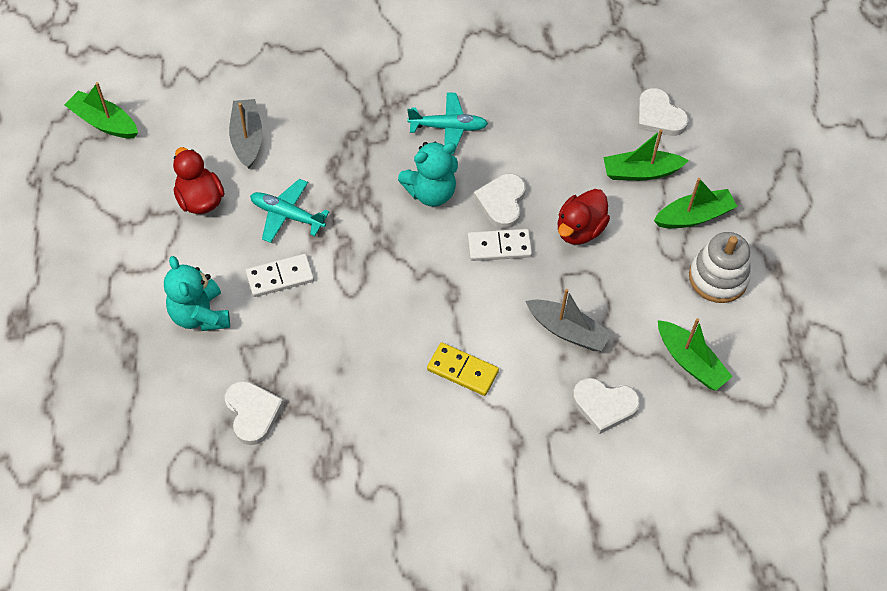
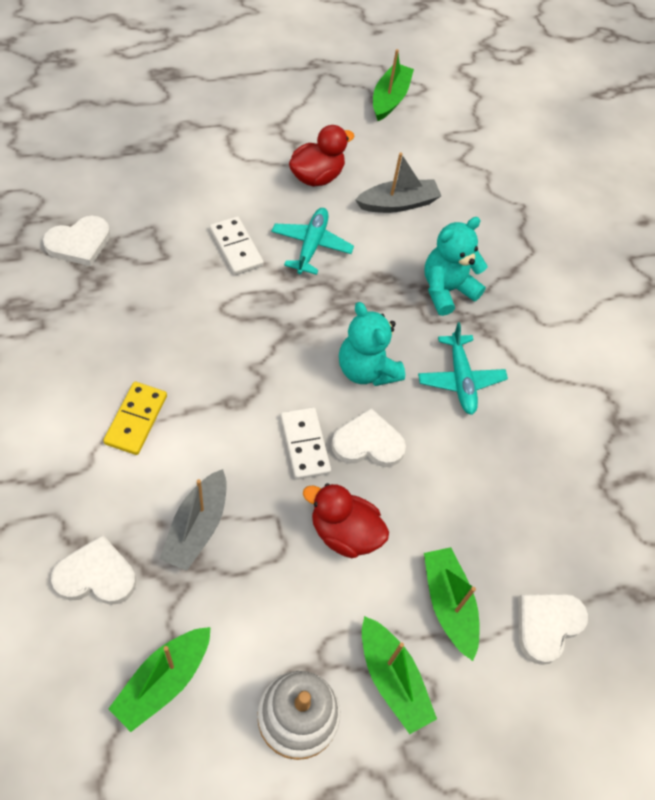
camera: 75 degrees right, 0 degrees up
turquoise teddy bear [164,256,230,331] -> turquoise teddy bear moved to [424,217,488,316]
white heart [573,378,640,434] -> white heart turned 90 degrees clockwise [51,535,136,605]

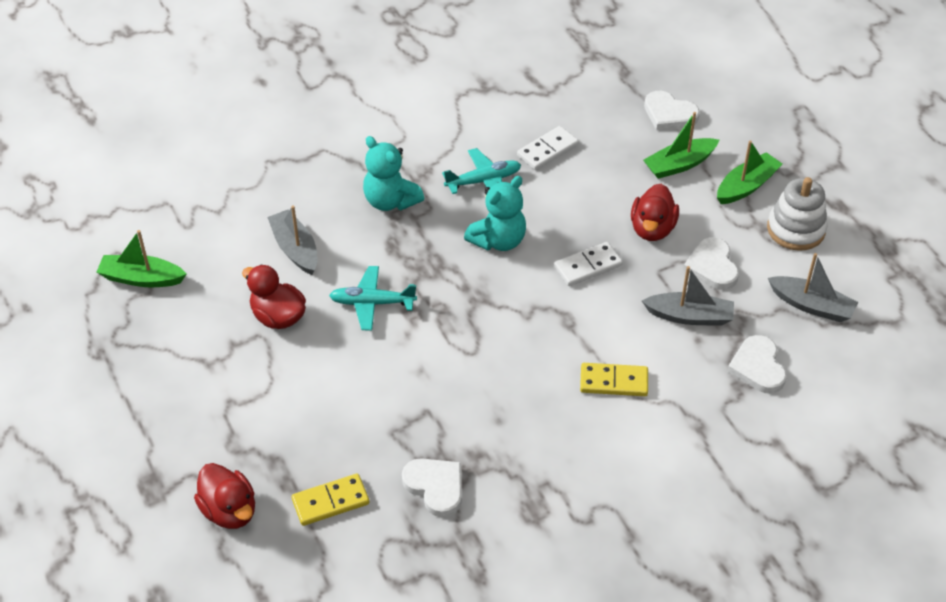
camera: 95 degrees left, 10 degrees down
green boat [108,627,211,732] -> grey boat [768,253,858,322]
white domino [210,216,264,275] -> white domino moved to [517,126,579,170]
white heart [331,408,406,467] -> white heart moved to [683,237,739,290]
none -> red duck [194,463,255,529]
none -> yellow domino [292,474,369,526]

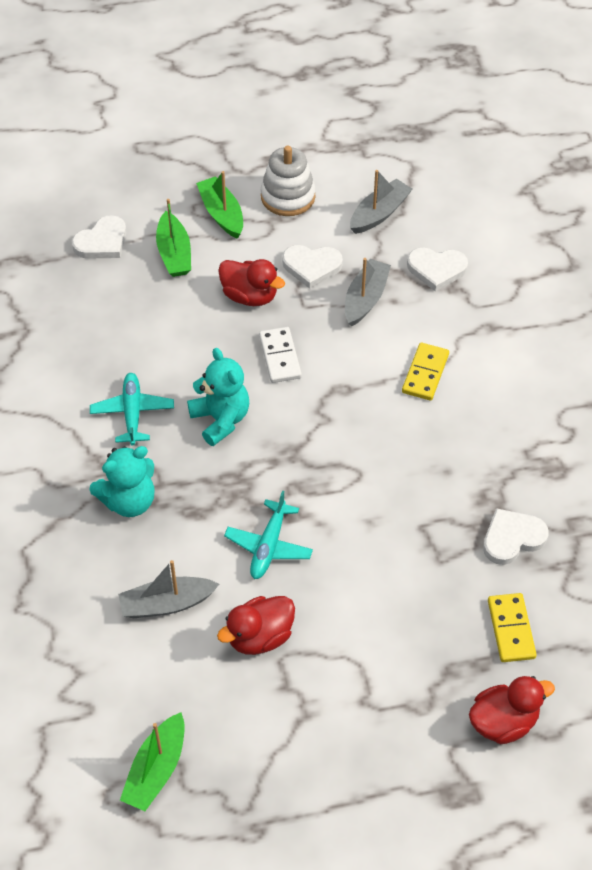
camera: 75 degrees left, 5 degrees up
white domino [517,126,579,170] -> none

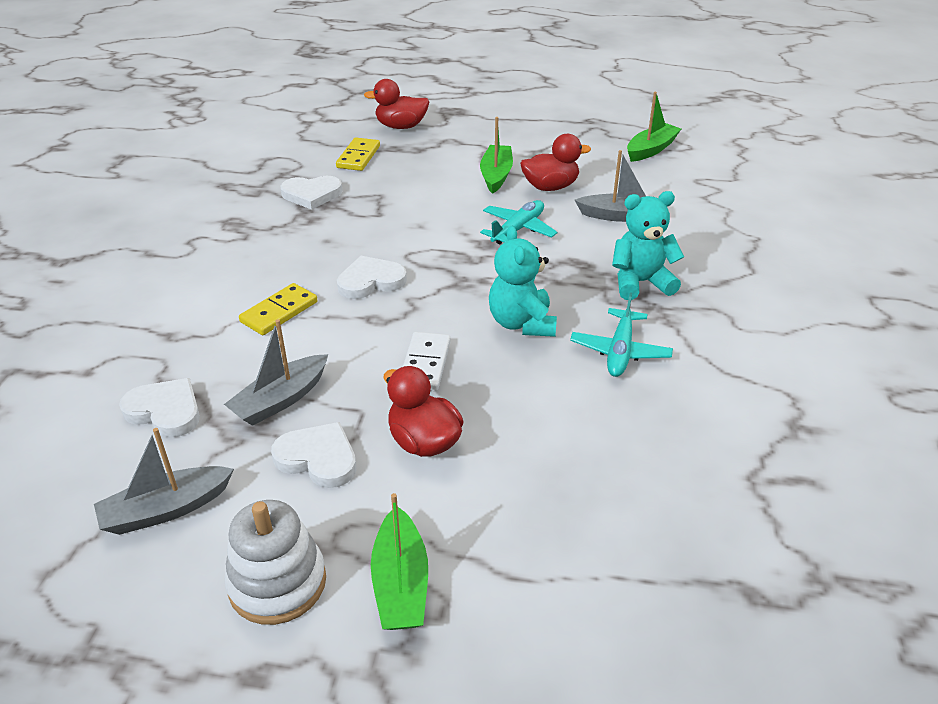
camera: 160 degrees left, 15 degrees down
white heart [72,215,126,259] -> white heart moved to [337,256,407,299]
green boat [156,199,191,277] -> green boat moved to [480,117,513,194]

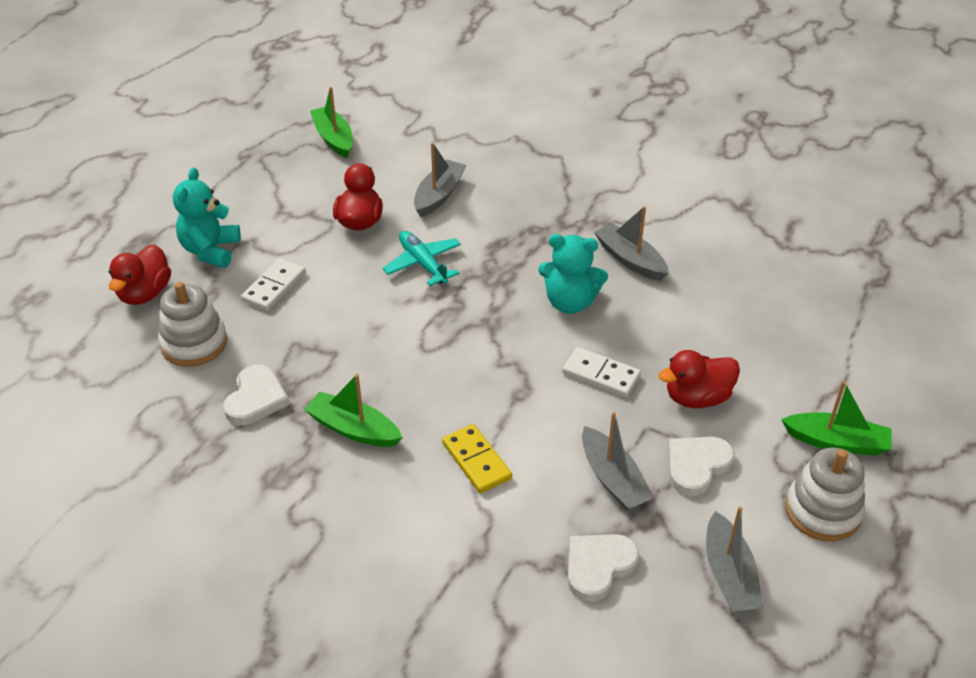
camera: 70 degrees left, 5 degrees up
yellow domino [336,138,380,171] -> white stacking toy [158,282,227,367]
white heart [337,256,407,299] -> none
green boat [480,117,513,194] -> green boat moved to [304,374,403,447]
turquoise plane [570,293,673,377] -> grey boat [594,206,669,281]
turquoise teddy bear [612,191,684,300] -> turquoise teddy bear moved to [173,168,241,268]
none -> white domino [241,258,306,311]

